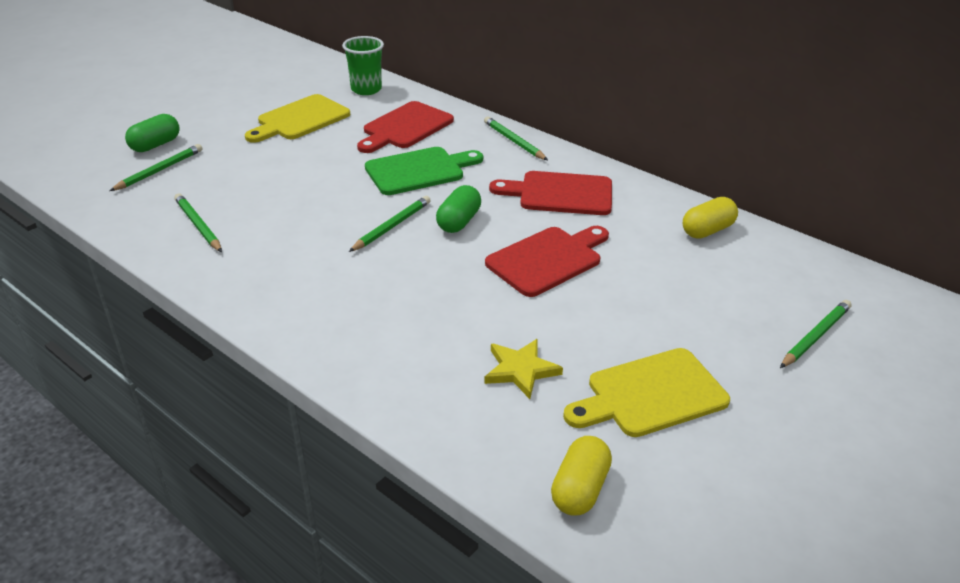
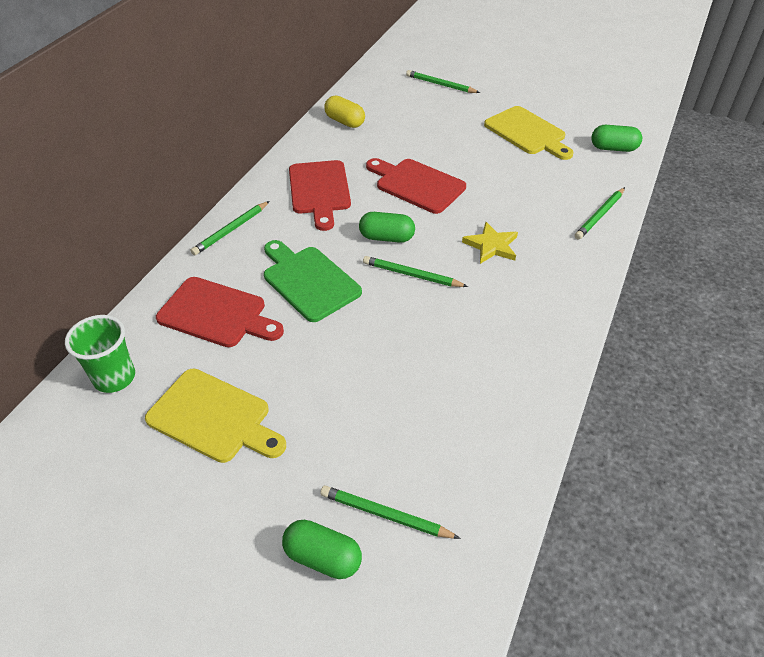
camera: 105 degrees left, 10 degrees up
green pencil [174,193,222,252] -> green pencil moved to [575,187,625,240]
yellow star [484,339,563,399] -> yellow star moved to [462,222,518,264]
yellow capsule [551,436,612,516] -> green capsule [591,125,642,152]

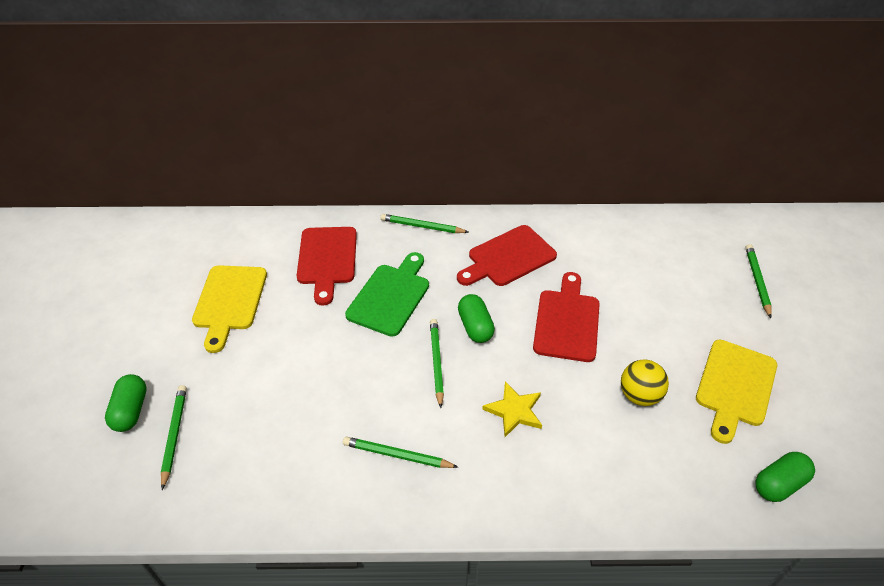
camera: 65 degrees right, 0 degrees up
green cup [65,315,135,393] -> none
yellow capsule [324,96,365,128] -> none
green pencil [575,187,625,240] -> green pencil moved to [343,437,458,468]
green capsule [591,125,642,152] -> green capsule turned 75 degrees clockwise [755,452,815,502]
none -> yellow ball [621,360,669,406]

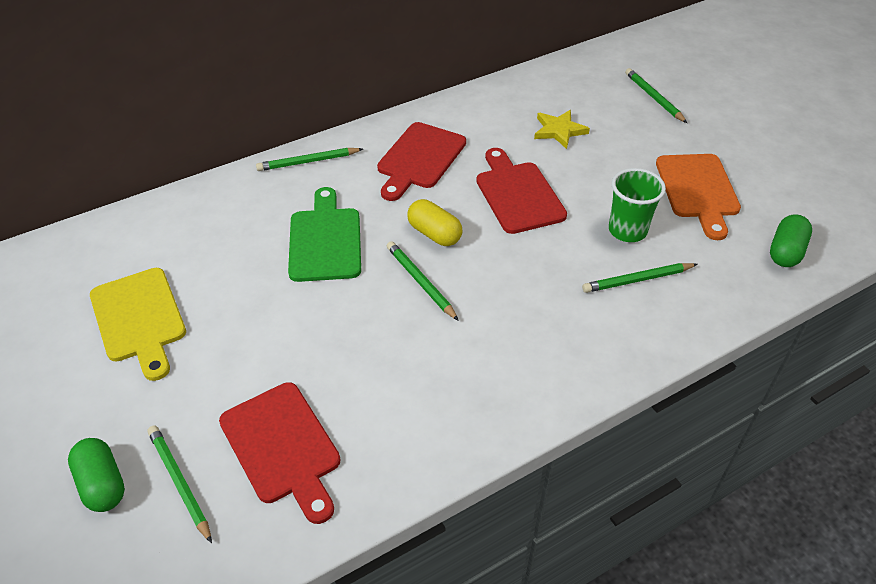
camera: 30 degrees left, 0 degrees up
red cutting board [297,227,357,306] -> red cutting board moved to [219,382,341,524]
green pencil [343,437,458,468] -> green pencil moved to [582,263,698,293]
green capsule [458,294,495,343] -> yellow capsule [407,199,462,246]
yellow star [482,381,542,437] -> yellow star moved to [534,110,590,149]
yellow ball [621,360,669,406] -> green cup [609,168,666,242]
yellow cutting board [696,339,777,444] -> orange cutting board [656,154,741,240]

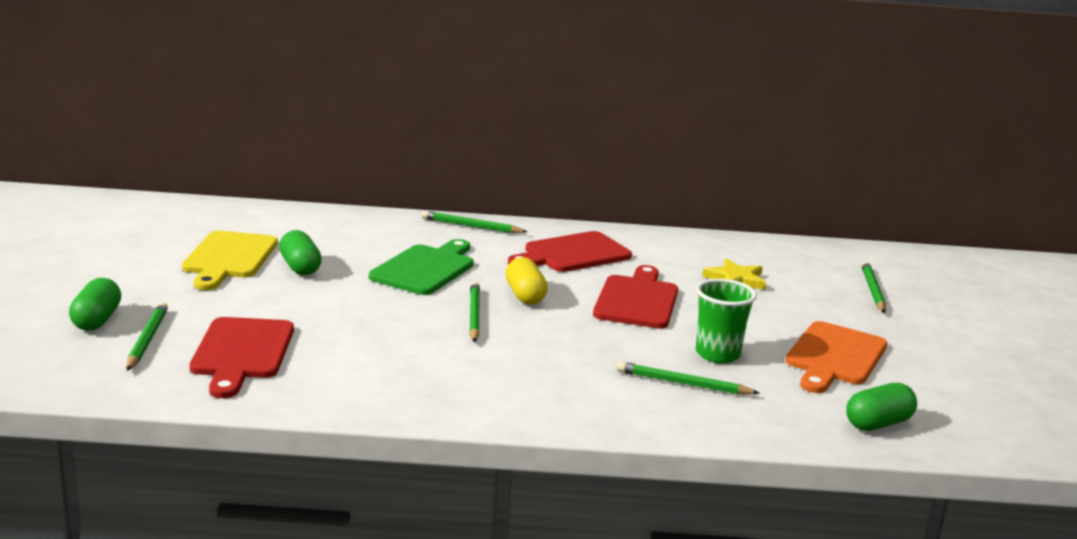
camera: 30 degrees right, 25 degrees down
none -> green capsule [279,230,322,275]

